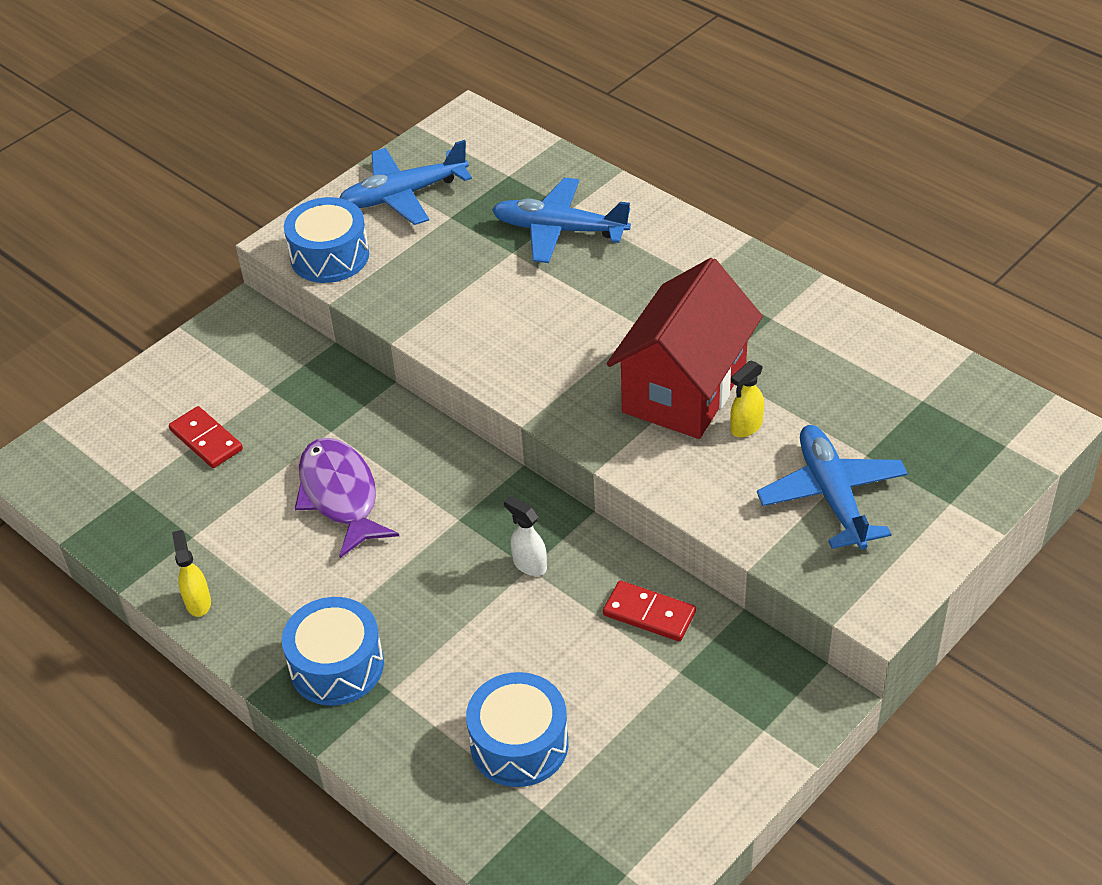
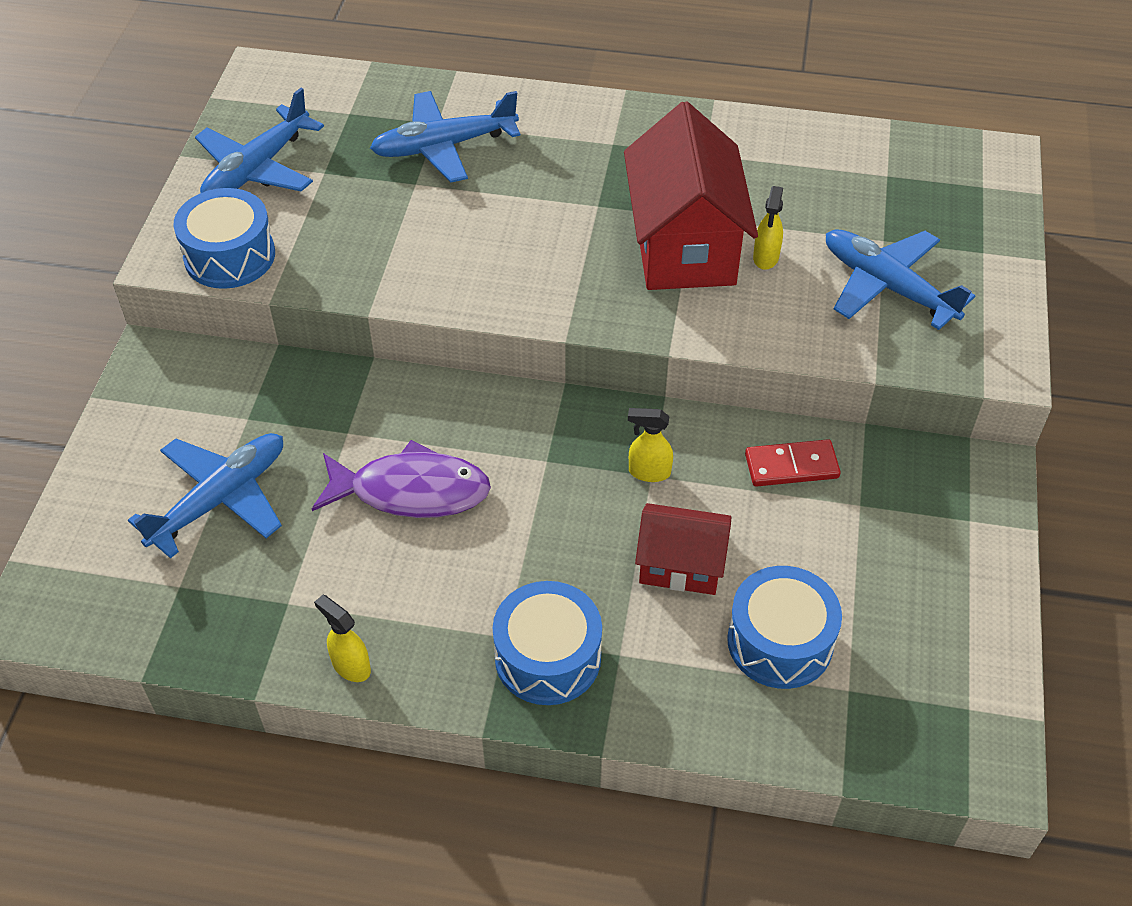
camera: 35 degrees left, 5 degrees up
red domino [169,406,243,468] -> blue plane [128,433,283,558]
purple fish [295,438,399,558] -> purple fish turned 150 degrees clockwise [312,440,491,518]
white spray bottle [504,496,547,576] -> yellow spray bottle [628,408,673,482]
none -> red house [635,503,731,595]

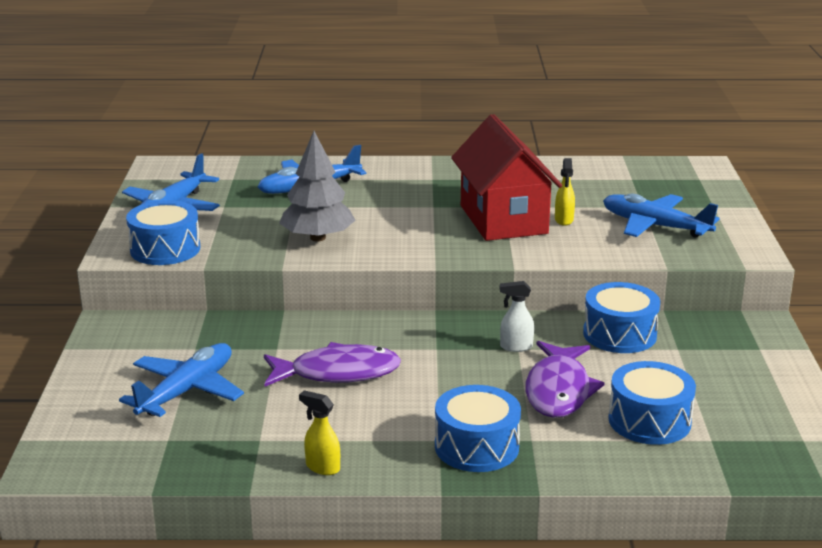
camera: 10 degrees left, 25 degrees down
yellow spray bottle [628,408,673,482] -> white spray bottle [500,281,534,352]
red house [635,503,731,595] -> purple fish [525,341,605,418]
red domino [745,439,841,487] -> blue drum [583,282,660,353]
none -> grey tree [279,131,356,241]

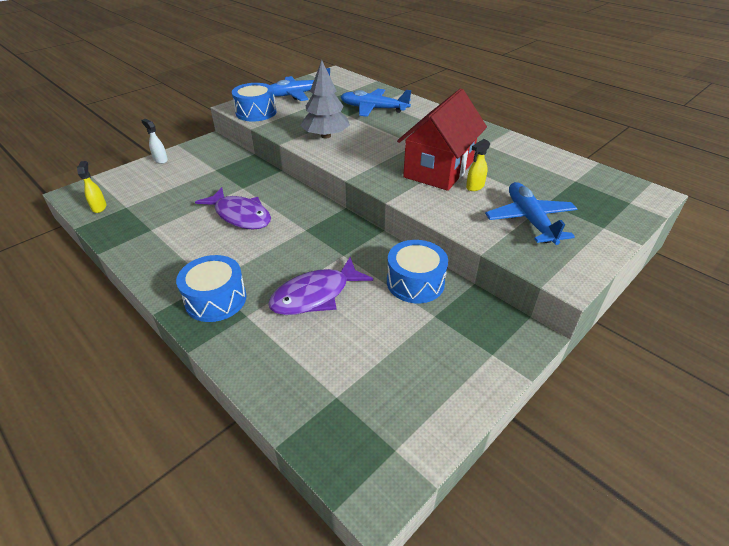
camera: 45 degrees right, 15 degrees up
blue plane [119,343,244,417] -> none
yellow spray bottle [299,390,340,475] -> yellow spray bottle moved to [77,161,106,213]
white spray bottle [500,281,534,352] -> white spray bottle moved to [141,119,168,164]
blue drum [608,361,696,445] -> none

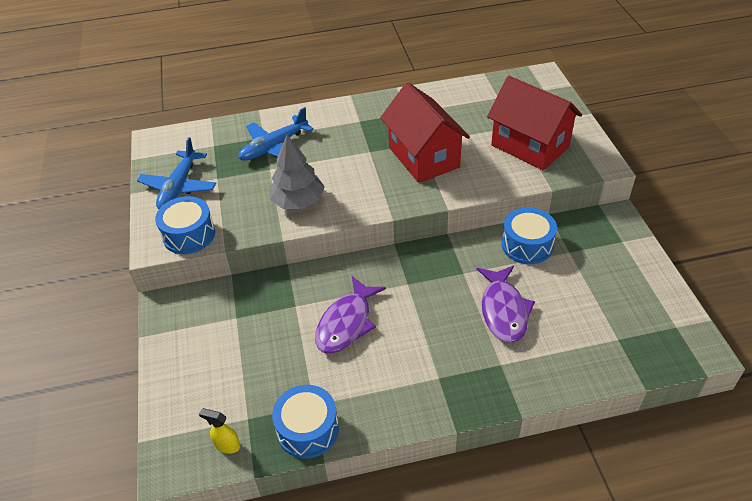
camera: 55 degrees left, 5 degrees up
white spray bottle [141,119,168,164] -> none
blue drum [176,255,246,322] -> blue drum moved to [272,385,339,459]
purple fish [195,187,271,229] -> purple fish turned 135 degrees clockwise [315,276,386,354]
yellow spray bottle [466,139,490,191] -> none
blue plane [485,182,577,245] -> red house [487,76,582,170]

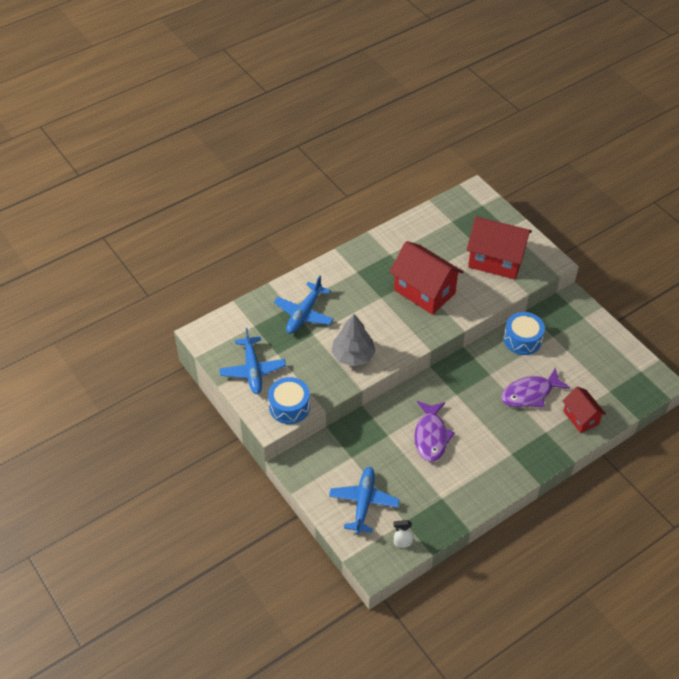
camera: 25 degrees left, 5 degrees up
yellow spray bottle [199,408,240,454] -> white spray bottle [393,520,414,548]
blue drum [272,385,339,459] -> none
purple fish [477,266,535,343] -> purple fish turned 90 degrees clockwise [501,367,570,407]
none -> blue plane [329,467,400,534]
none -> red house [563,387,606,433]

